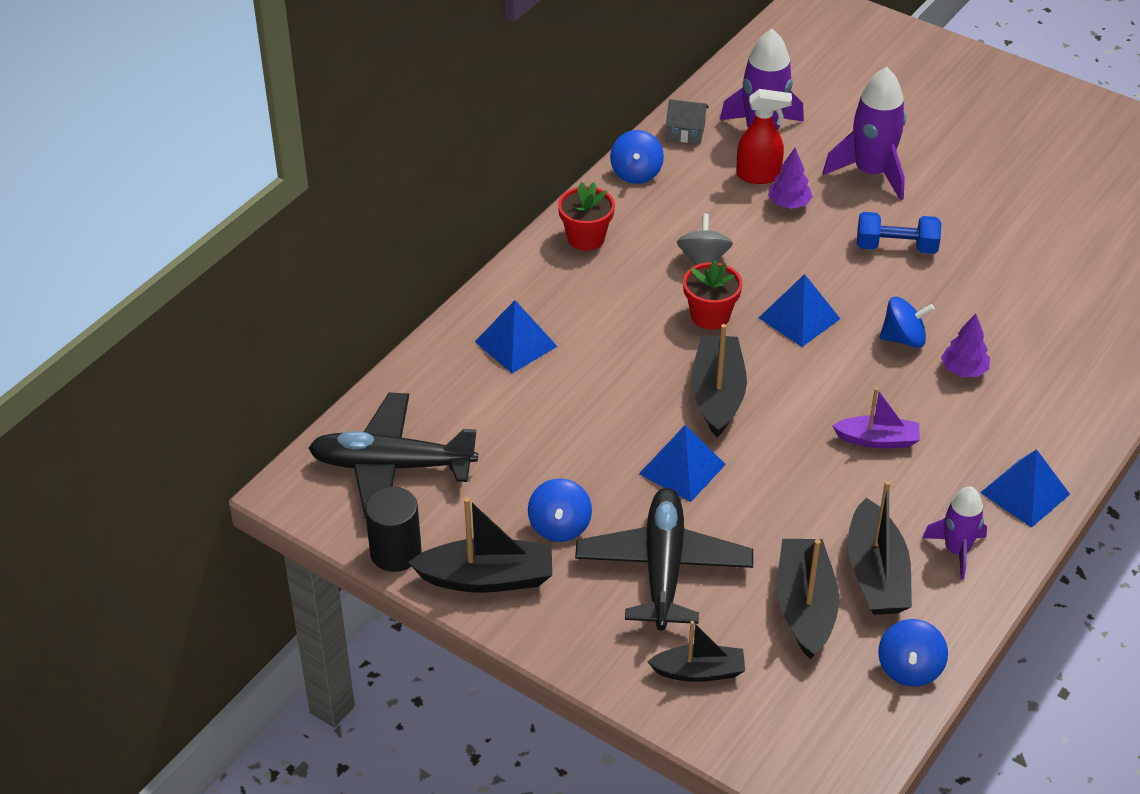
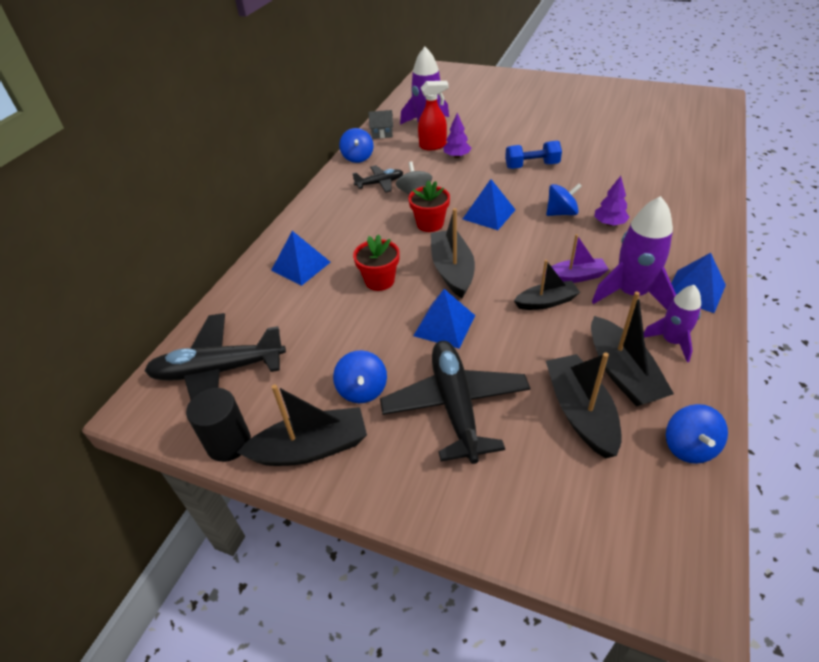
camera: 10 degrees left, 0 degrees up
red flower pot [558,182,615,251] -> red flower pot moved to [353,234,400,291]
black boat [648,621,745,682] -> black boat moved to [514,260,580,310]
purple rocket [823,67,906,201] -> purple rocket moved to [592,196,676,310]
none -> black plane [352,165,404,193]

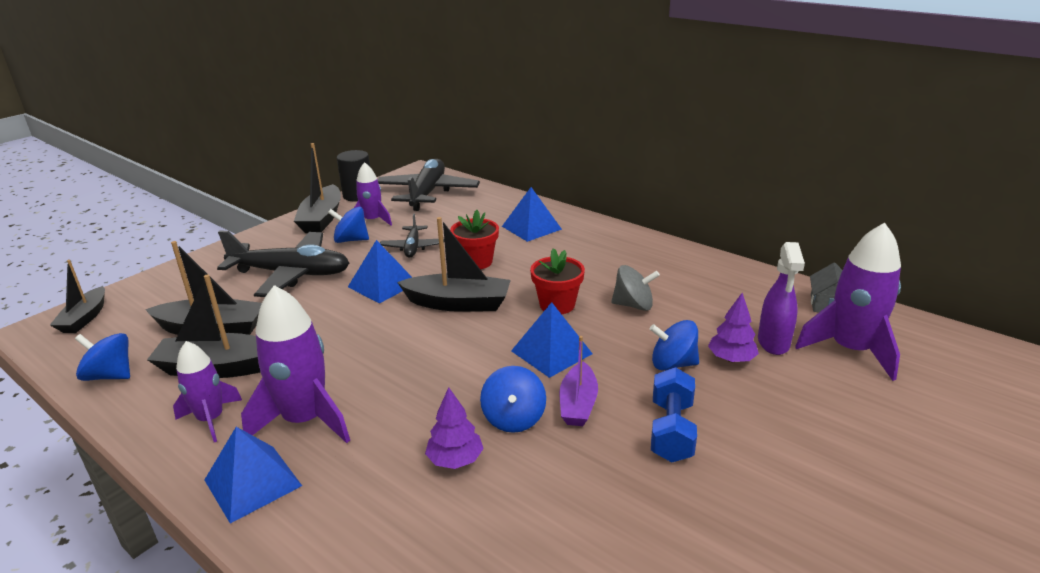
camera: 105 degrees right, 15 degrees down
blue spinning top [339,128,373,163] -> blue spinning top moved to [650,320,699,371]
black plane [352,165,404,193] -> black plane moved to [380,213,444,258]
red spray bottle [418,81,449,150] -> purple spray bottle [758,242,805,355]
black boat [514,260,580,310] -> black boat moved to [50,260,105,333]
purple boat [545,234,609,283] -> purple boat moved to [559,336,598,426]
none -> purple rocket [354,162,392,225]

